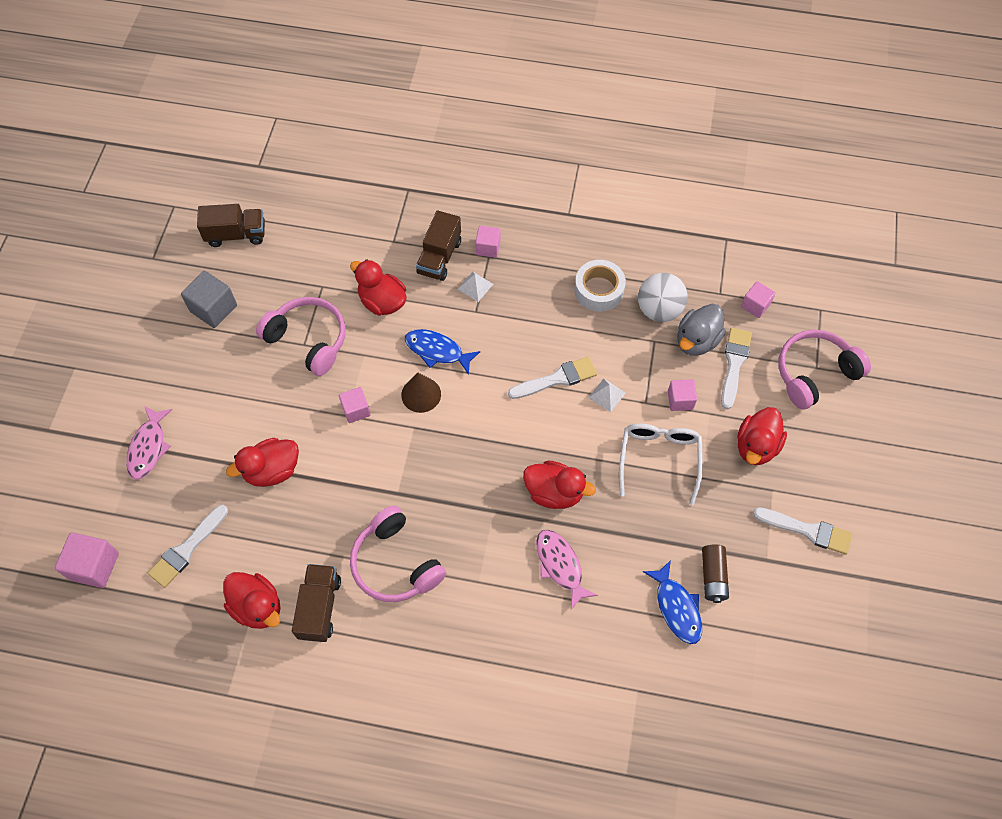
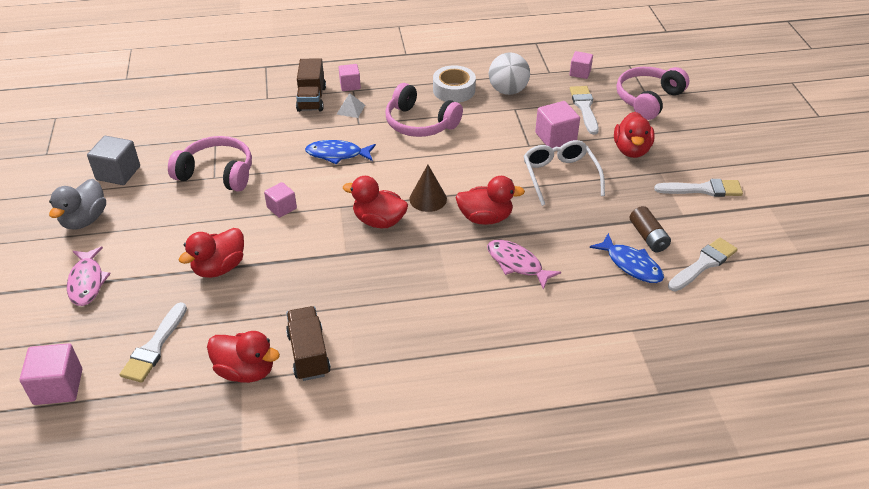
camera: 20 degrees left, 20 degrees down
brown truck [197,204,265,247] -> none
red duck [350,259,407,316] -> red duck moved to [343,176,408,228]
pink headphones [350,505,446,602] -> pink headphones moved to [385,83,463,137]
brown cone [401,373,441,413] -> brown cone moved to [409,165,447,212]
white brush [508,357,597,399] -> white brush moved to [668,238,738,291]
white pyramid [588,379,626,412] -> none
pink cube [668,379,697,411] -> pink cube [535,101,580,148], size x1.55
grey duck [677,304,726,356] -> grey duck moved to [49,179,106,230]

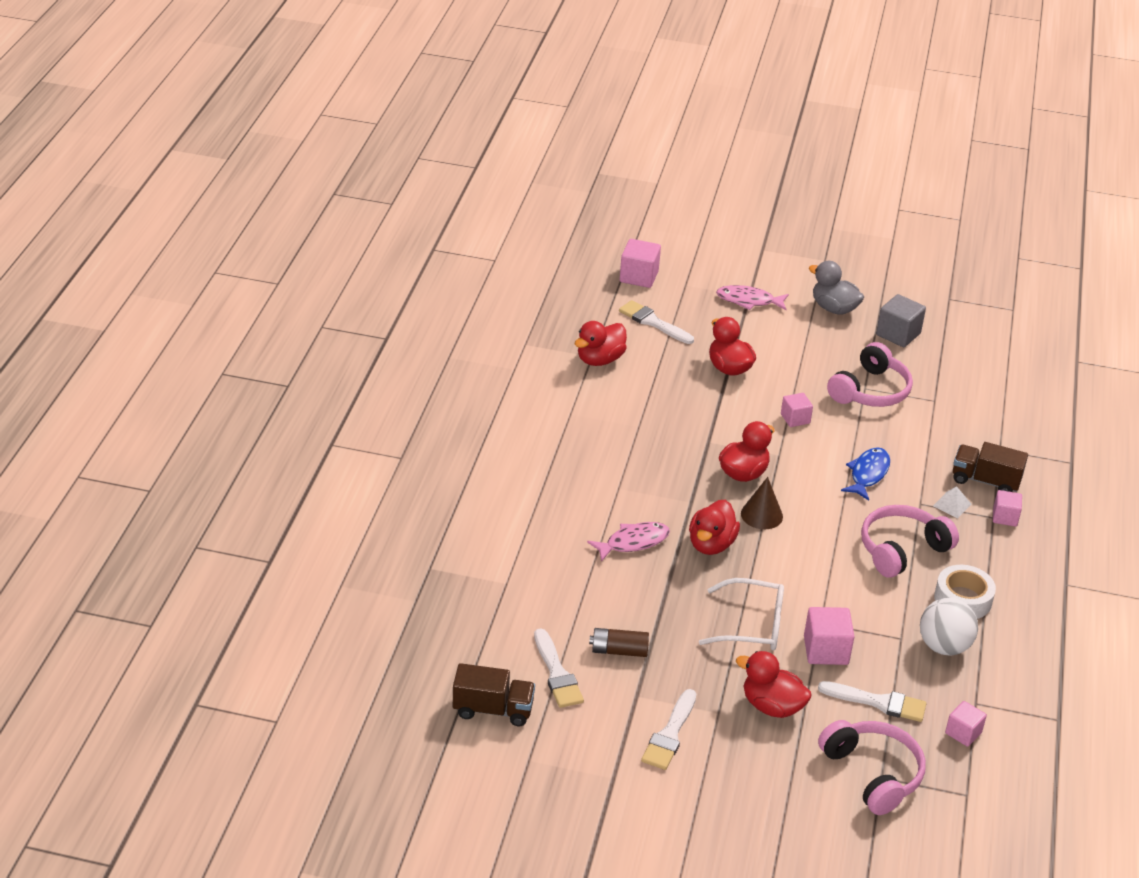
camera: 110 degrees right, 5 degrees down
brown truck [286,306,331,381] -> brown truck moved to [453,663,535,726]
blue fish [590,233,664,283] -> none

